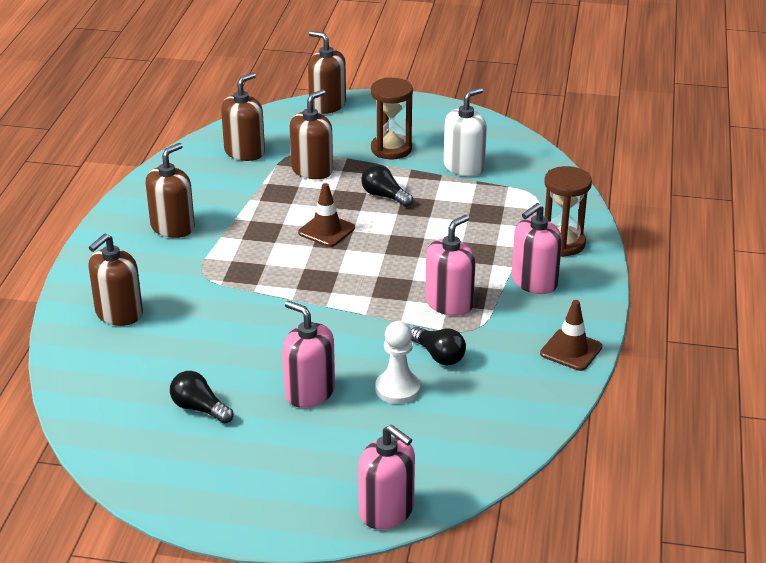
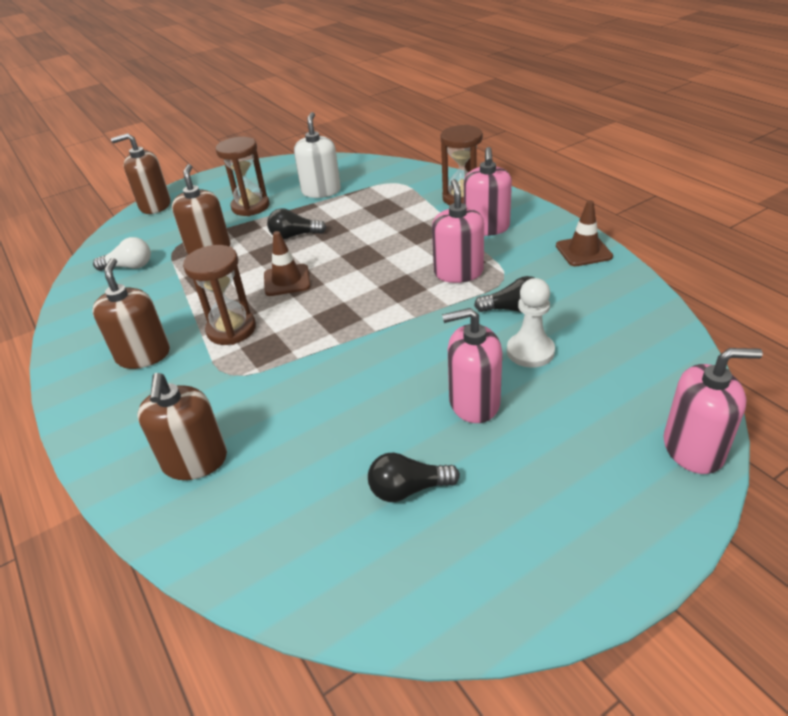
camera: 40 degrees left, 5 degrees up
brown soap dispenser [221,73,265,161] -> white light bulb [93,237,151,271]
none -> brown hourglass [183,245,256,345]

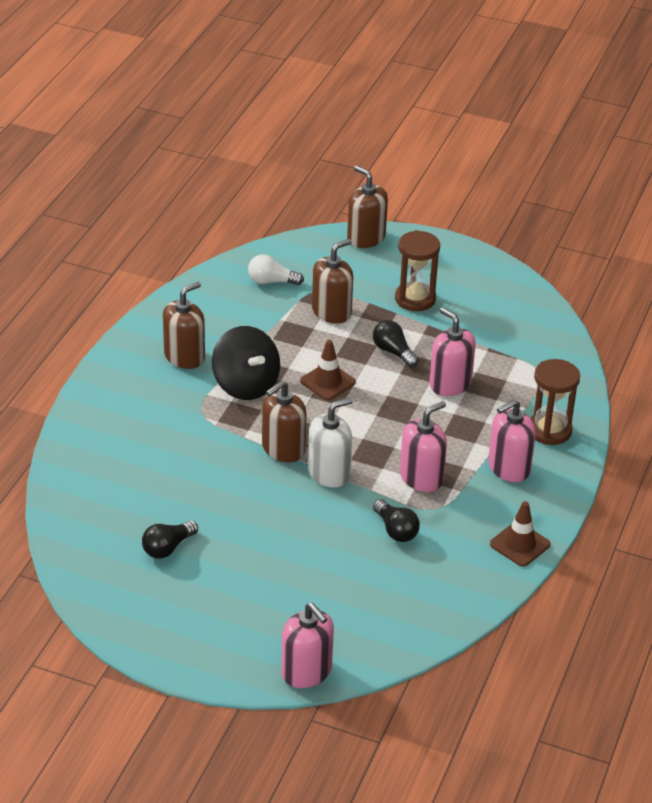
camera: 50 degrees right, 0 degrees up
white light bulb [93,237,151,271] -> white light bulb turned 135 degrees clockwise [248,254,304,285]
brown soap dispenser [138,373,227,480] -> brown soap dispenser moved to [262,381,306,463]
brown hourglass [183,245,256,345] -> black spinning top [212,326,280,400]
white soap dispenser [294,112,341,198] -> white soap dispenser moved to [308,398,352,488]
black light bulb [368,452,460,502] -> black light bulb turned 90 degrees counterclockwise [142,521,198,559]
pink soap dispenser [442,308,502,423] -> pink soap dispenser moved to [429,307,476,396]
white pawn [507,278,555,368] -> none

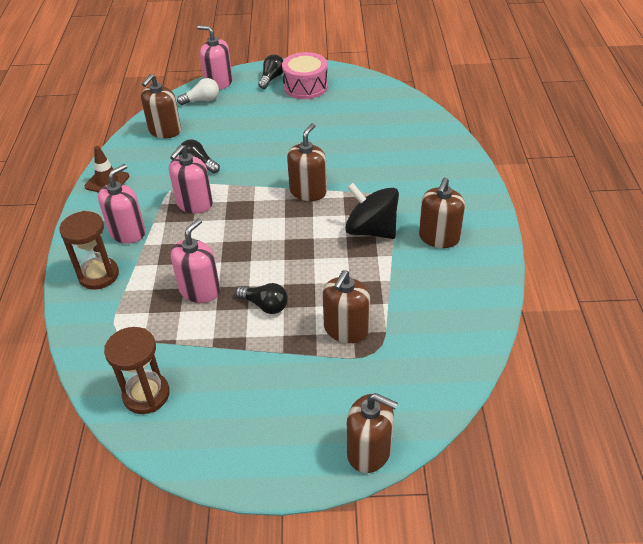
camera: 160 degrees right, 5 degrees up
black light bulb [142,521,198,559] -> black light bulb moved to [258,54,283,89]
white light bulb [248,254,304,285] -> white light bulb moved to [177,78,219,105]
brown traffic cone [300,340,356,400] -> none
white soap dispenser [308,398,352,488] -> none
brown hourglass [395,230,440,311] -> brown hourglass moved to [104,327,170,414]
pink soap dispenser [429,307,476,396] -> pink soap dispenser turned 90 degrees counterclockwise [171,218,220,303]
none -> brown soap dispenser [141,74,181,138]
none -> pink drum [282,52,328,99]

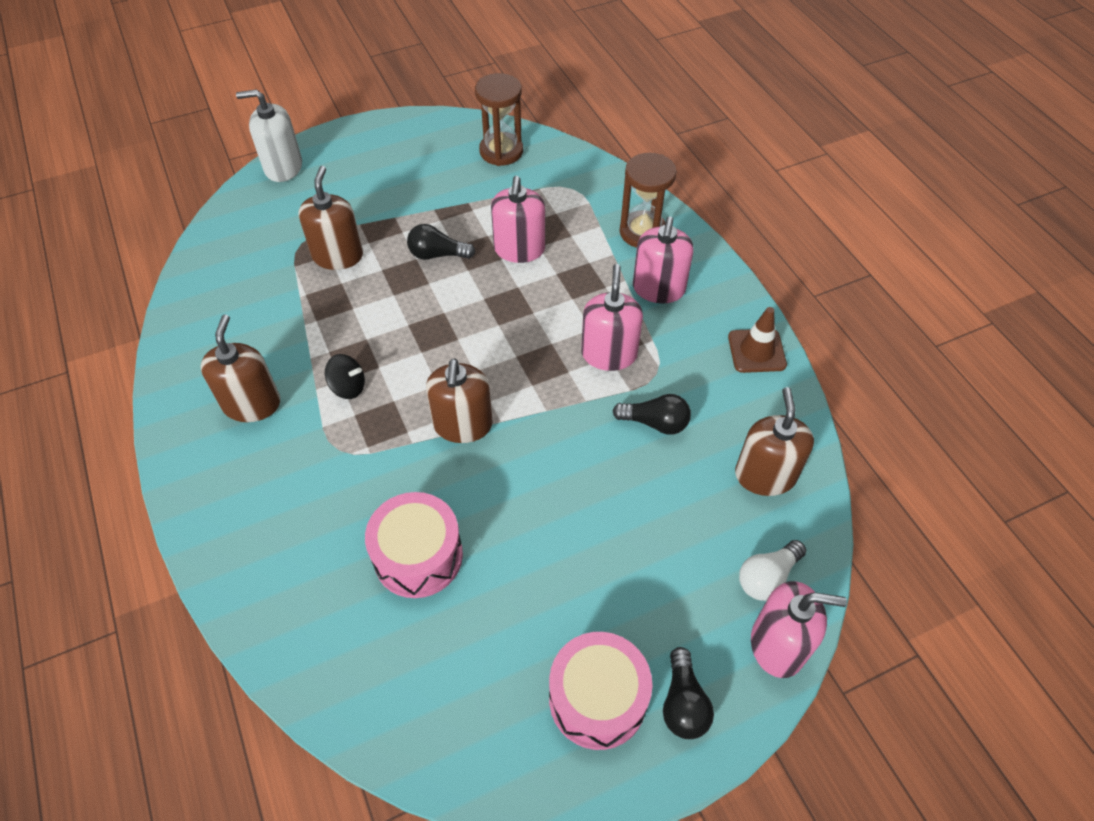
camera: 155 degrees right, 10 degrees up
black spinning top [345,183,399,239] -> black spinning top [325,354,365,399], size x0.51
brown soap dispenser [347,393,398,473] -> white soap dispenser [236,89,302,182]
none -> pink drum [365,492,463,598]

